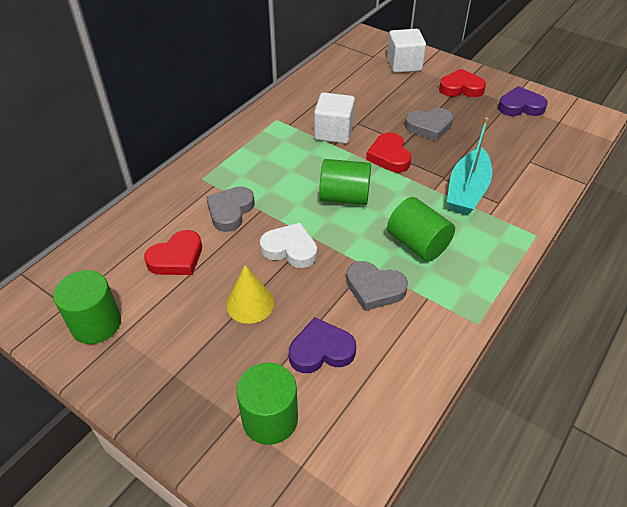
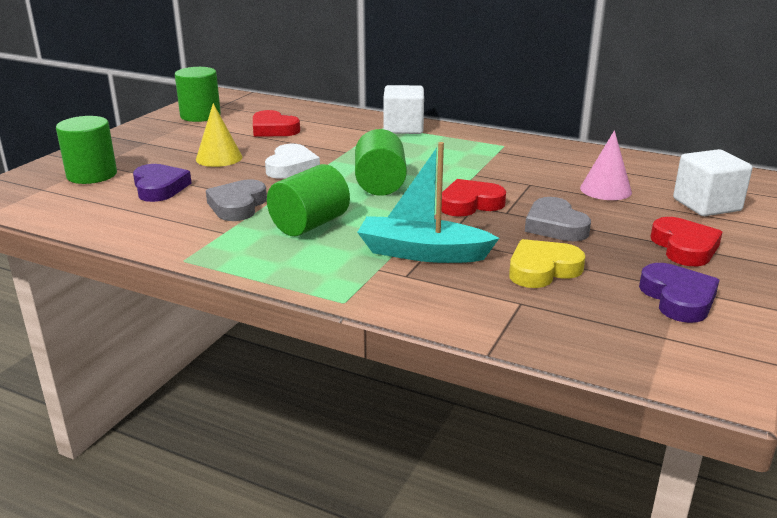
camera: 80 degrees right, 20 degrees down
grey heart [206,186,255,232] -> none
white cube [314,92,355,144] -> white cube moved to [383,85,424,134]
none -> yellow heart [509,239,585,288]
none -> pink cone [580,130,632,200]

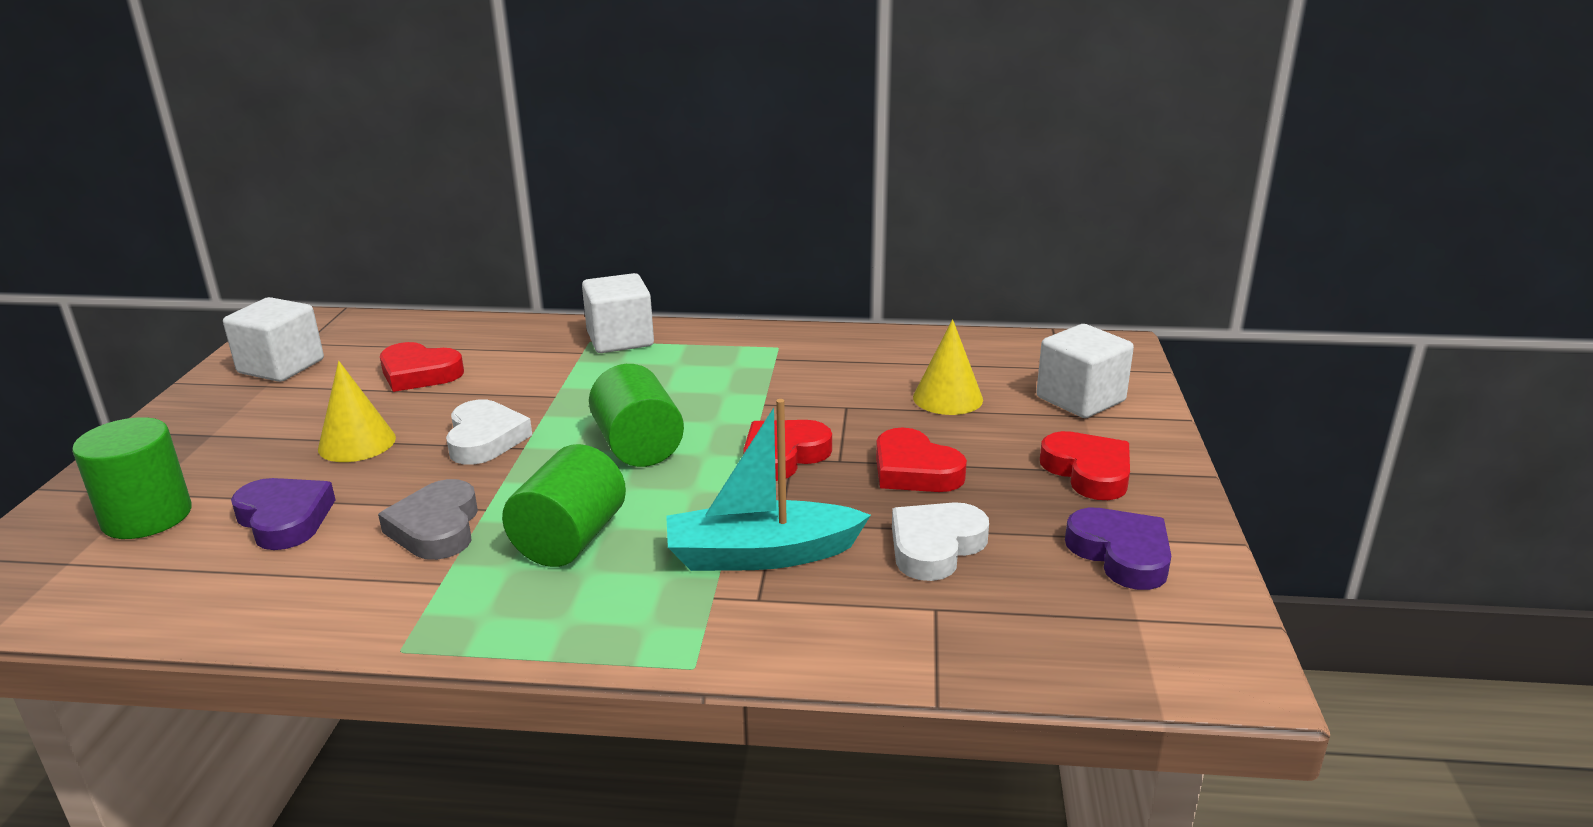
camera: 20 degrees left, 0 degrees up
green cylinder [175,67,221,122] -> white cube [223,297,324,382]
yellow heart [509,239,585,288] -> white heart [892,502,989,581]
grey heart [525,197,591,241] -> red heart [876,428,967,492]
pink cone [580,130,632,200] -> yellow cone [913,319,983,415]

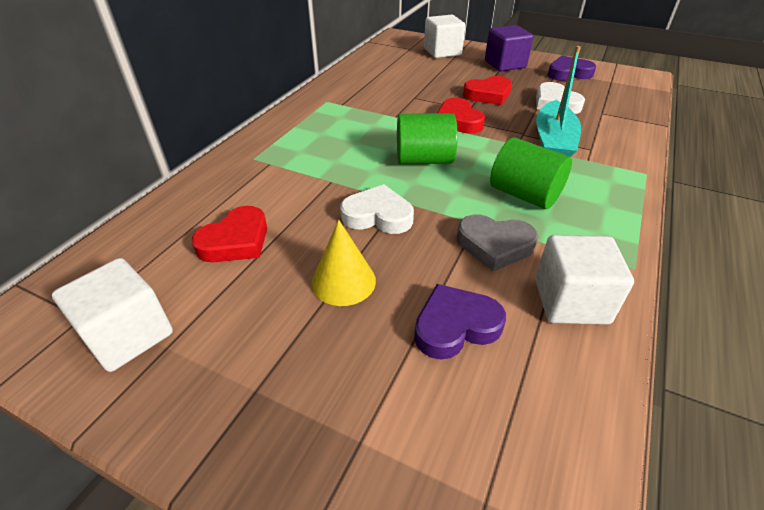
camera: 70 degrees left, 15 degrees up
green cylinder [72,417,192,539] -> none
white cube [582,273,654,353] -> white cube moved to [535,235,634,325]
yellow cone [913,319,983,415] -> none
red heart [1040,431,1130,500] -> purple cube [485,25,533,71]

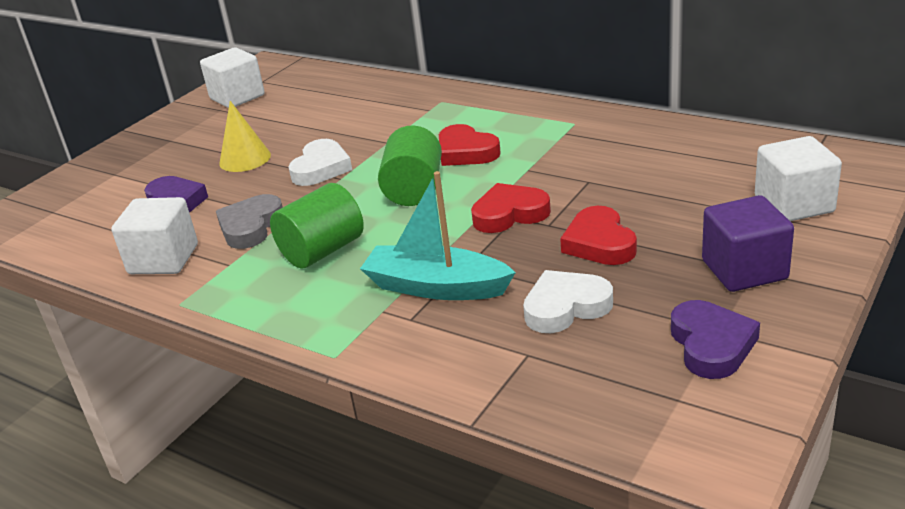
camera: 100 degrees right, 10 degrees down
red heart [192,206,267,262] -> red heart moved to [439,124,501,166]

